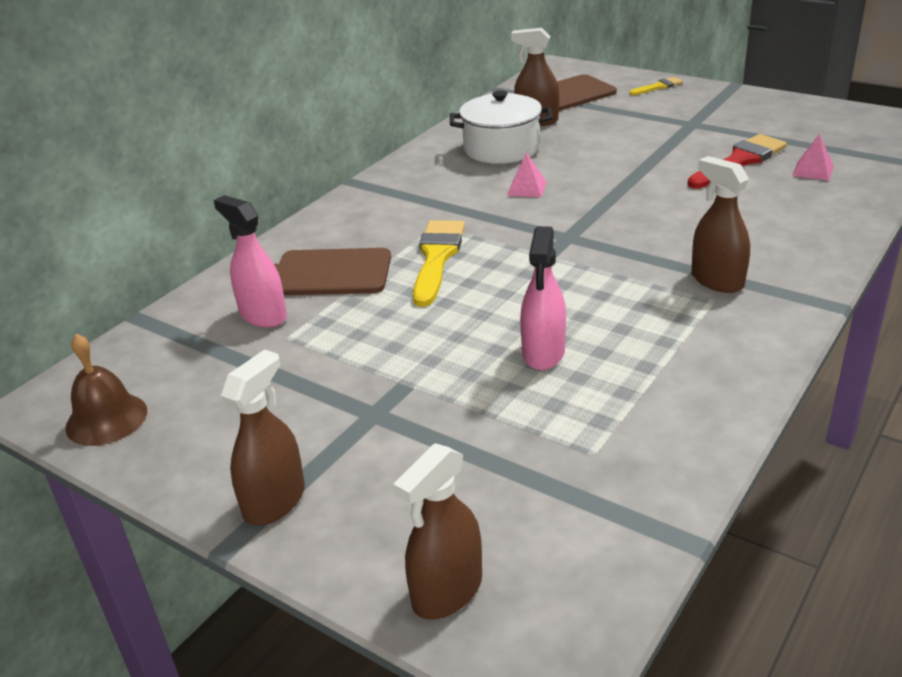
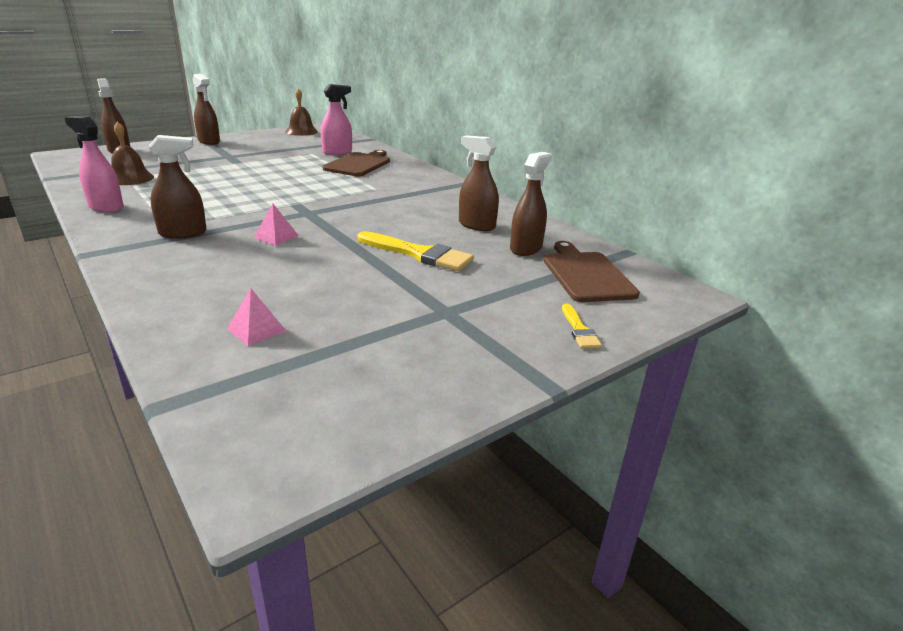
camera: 105 degrees right, 5 degrees down
yellow brush [413,220,465,307] -> yellow brush moved to [357,231,474,271]
white pot [450,90,553,164] -> brown spray bottle [459,135,499,231]
pink pyramid [507,153,547,197] -> pink pyramid moved to [254,203,299,246]
pink spray bottle [520,226,566,370] -> pink spray bottle moved to [64,116,124,213]
red brush [688,134,787,189] -> none
none -> brown bell [111,121,154,185]

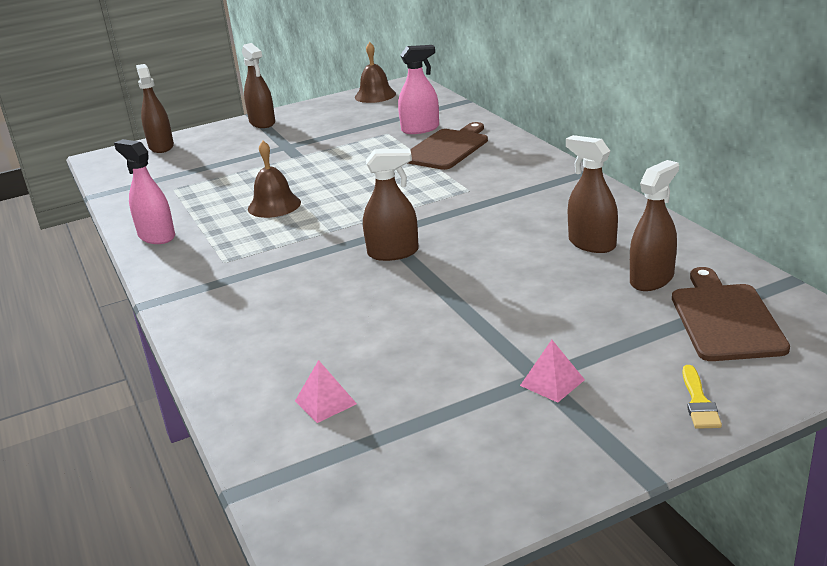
camera: 15 degrees right, 0 degrees up
brown bell [111,121,154,185] -> brown bell moved to [248,141,301,218]
brown spray bottle [149,135,207,239] -> brown spray bottle moved to [363,149,419,261]
pink pyramid [254,203,299,246] -> pink pyramid moved to [520,340,585,403]
yellow brush [357,231,474,271] -> none

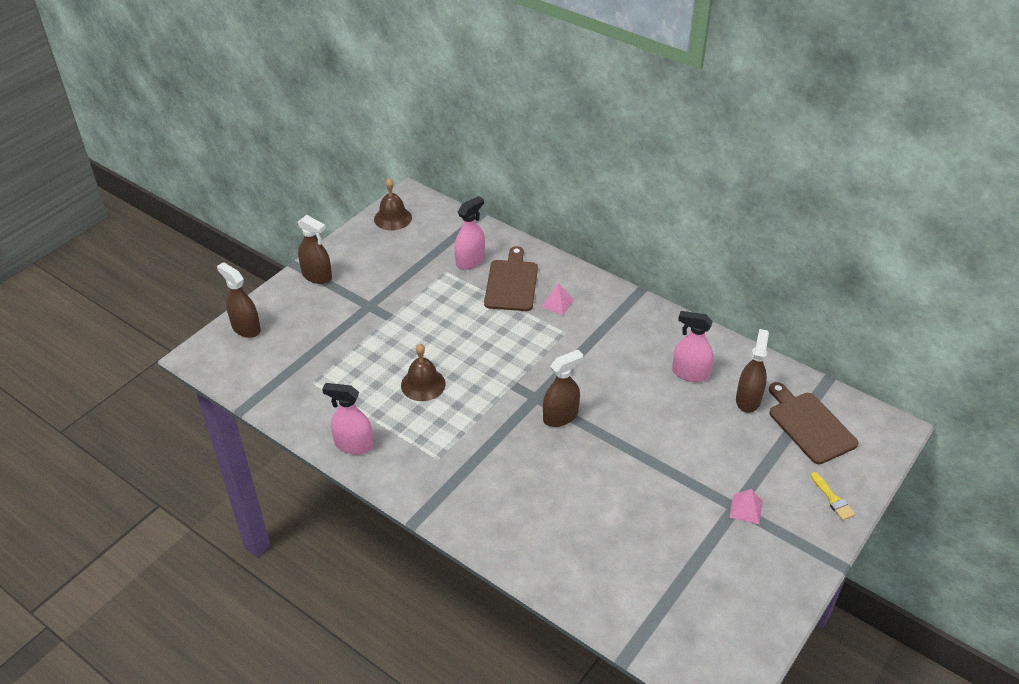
camera: 30 degrees left, 15 degrees up
pink pyramid [295,360,357,423] -> pink pyramid moved to [541,283,574,315]
brown spray bottle [566,135,618,253] -> pink spray bottle [672,311,714,382]

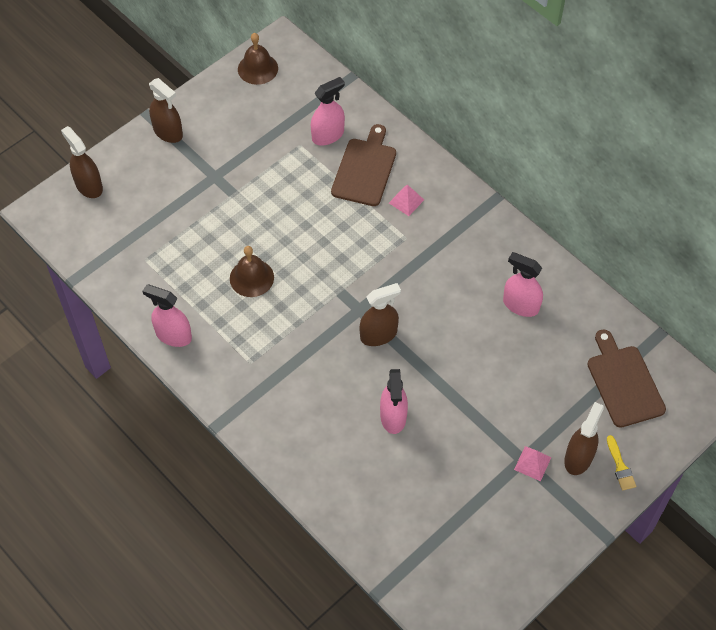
camera: 10 degrees right, 15 degrees up
brown spray bottle [736,329,769,413] -> brown spray bottle moved to [564,402,604,475]
none -> pink spray bottle [380,369,408,434]

